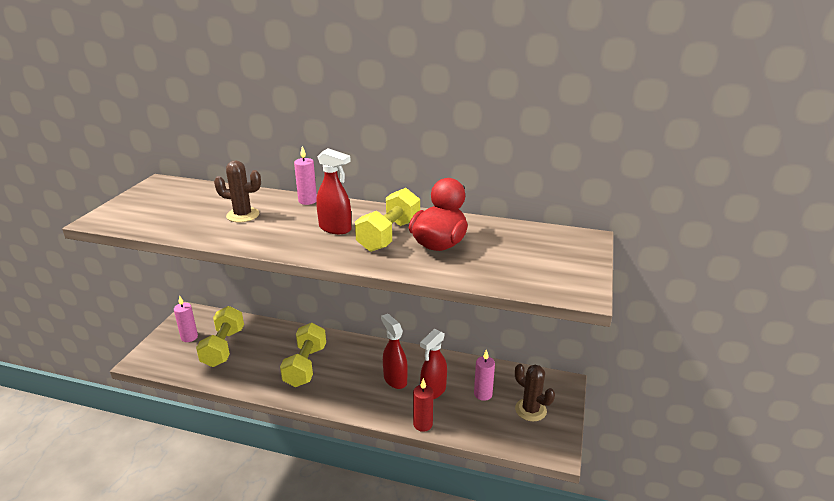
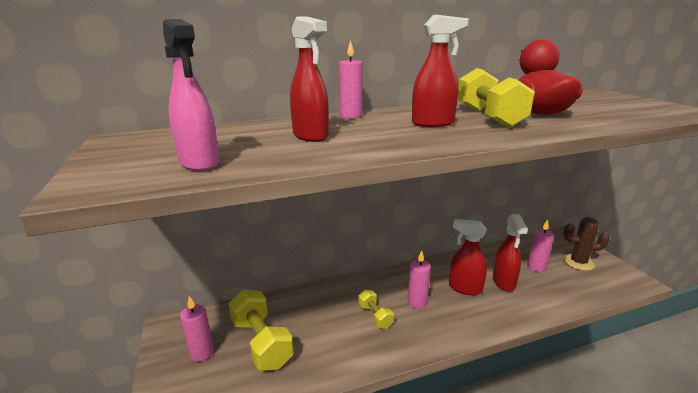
camera: 35 degrees left, 5 degrees down
brown cactus [214,160,261,222] -> red spray bottle [290,16,329,142]
yellow dumbbell [280,323,326,387] -> yellow dumbbell [359,290,394,328], size x0.53
red candle [413,378,433,432] -> none
none -> pink spray bottle [163,19,219,171]
none -> pink candle [408,251,431,309]

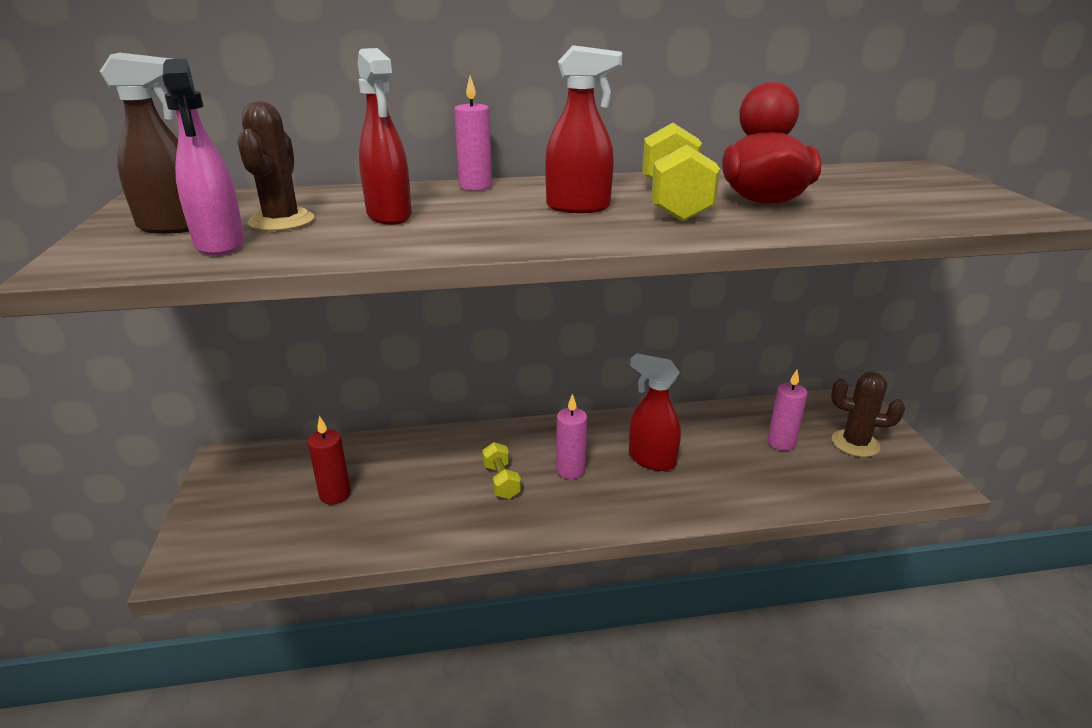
camera: 10 degrees right, 5 degrees up
pink candle [180,296,214,362] -> none
yellow dumbbell [228,289,294,370] -> red candle [308,416,351,504]
red spray bottle [493,214,528,291] -> none
none -> brown spray bottle [99,53,189,234]
none -> brown cactus [237,101,315,231]

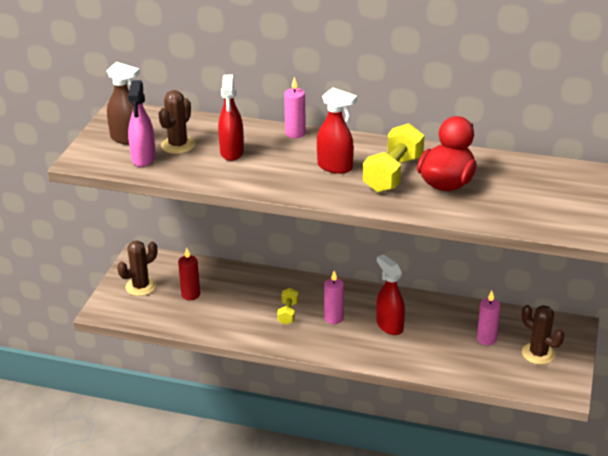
camera: 25 degrees right, 5 degrees up
none -> brown cactus [117,240,157,296]

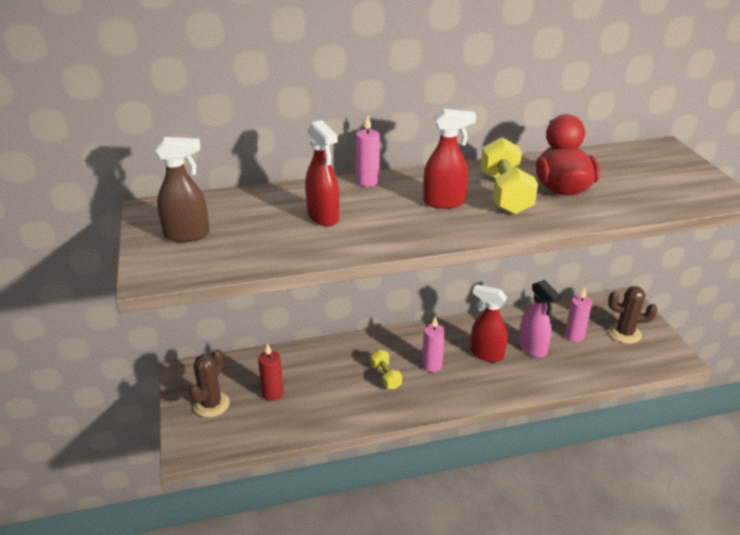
camera: 30 degrees left, 0 degrees up
pink spray bottle [128,80,156,167] -> pink spray bottle moved to [519,280,561,358]
brown cactus [159,90,195,154] -> none

